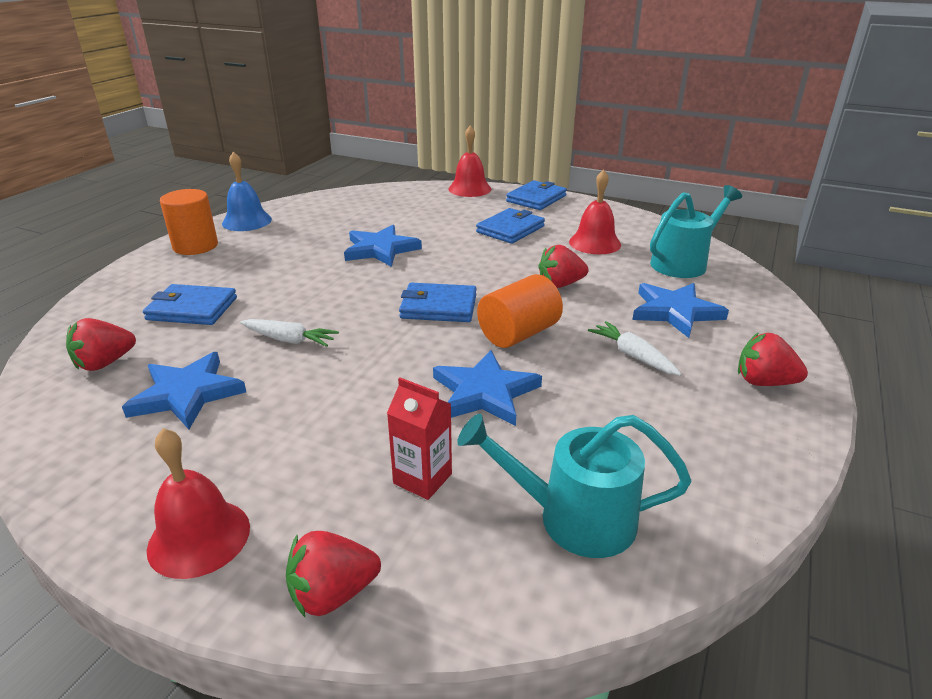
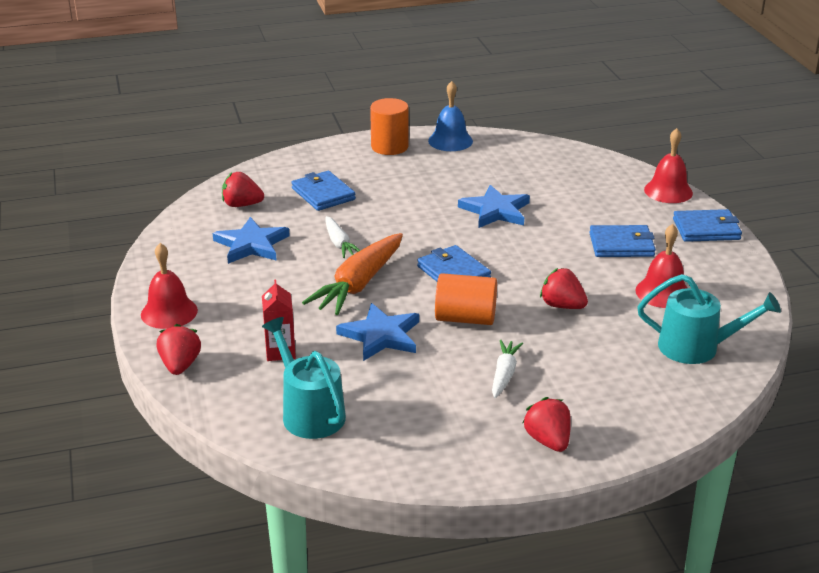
camera: 50 degrees right, 0 degrees up
red strawberry [286,531,381,617] -> red strawberry turned 60 degrees clockwise [157,324,201,375]
blue star [632,283,729,338] -> none
none -> orange carrot [302,233,403,315]

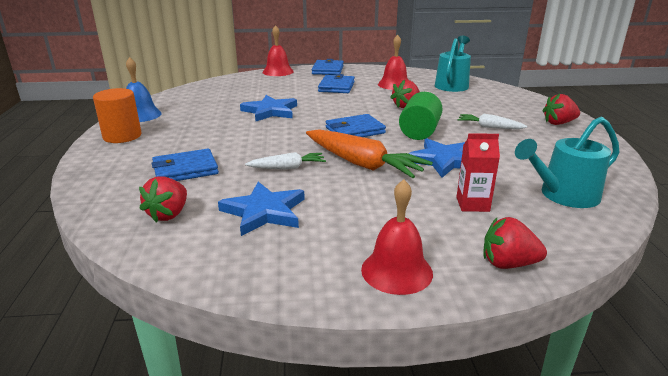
camera: 80 degrees left, 5 degrees down
orange cylinder [435,273,497,325] -> green cylinder [399,92,443,140]

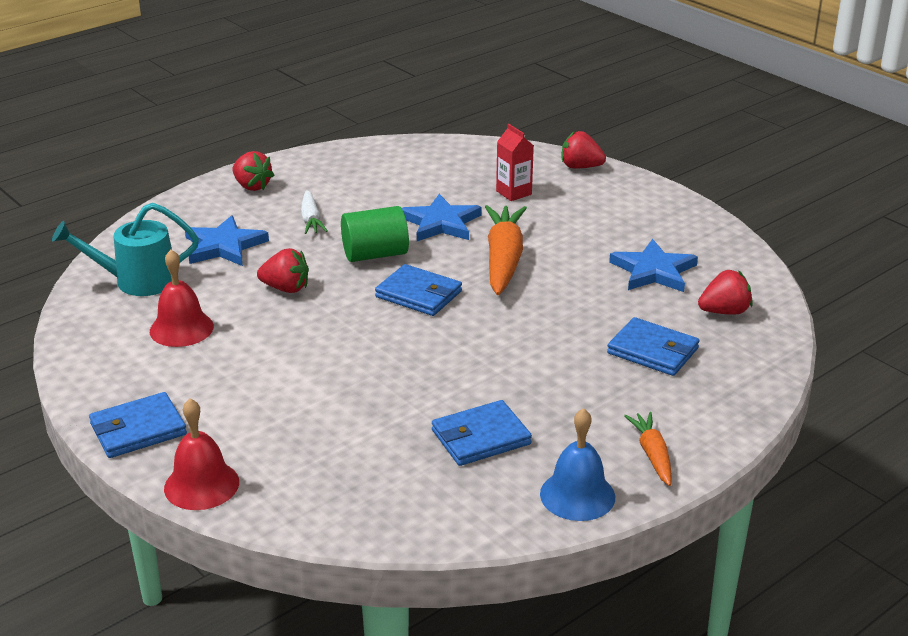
camera: 125 degrees left, 5 degrees up
orange cylinder [93,88,142,143] -> orange carrot [624,412,672,486]
blue star [240,95,297,121] -> blue star moved to [185,215,269,266]
white carrot [245,152,326,169] -> none
blue wallet [318,74,355,93] -> blue wallet moved to [432,400,532,466]
red bell [361,179,433,295] -> none
red strawberry [483,217,547,269] -> red strawberry turned 135 degrees clockwise [562,131,606,168]
turquoise watering can [515,117,619,208] -> none

